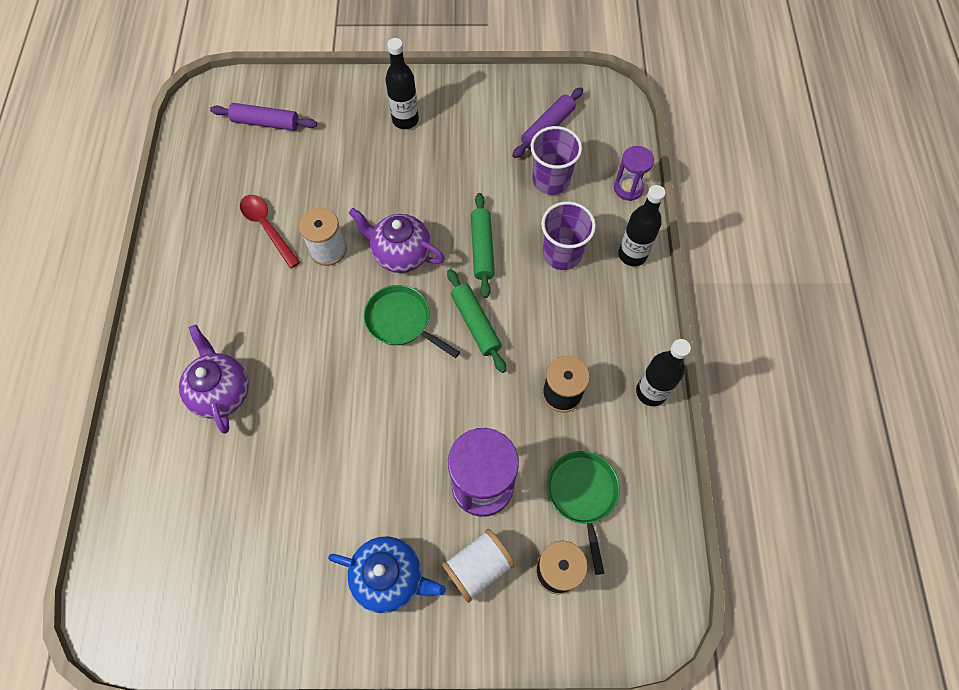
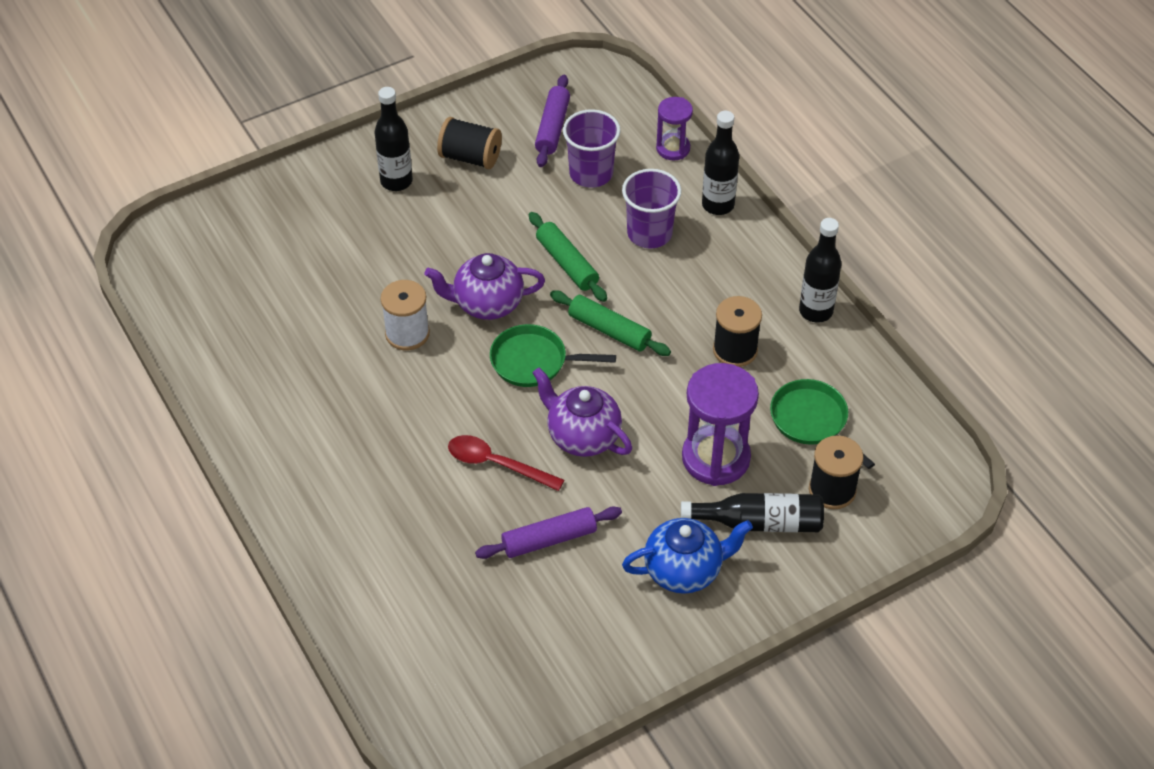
camera: 30 degrees left, 15 degrees down
purple teapot [179,325,249,433] -> purple teapot moved to [533,367,632,457]
purple rolling pin [210,103,317,131] -> purple rolling pin moved to [475,506,622,559]
red spoon [240,195,300,268] -> red spoon moved to [448,435,564,491]
white spool [442,529,515,603] -> black bottle [681,493,824,532]
none -> black spool [437,117,502,169]

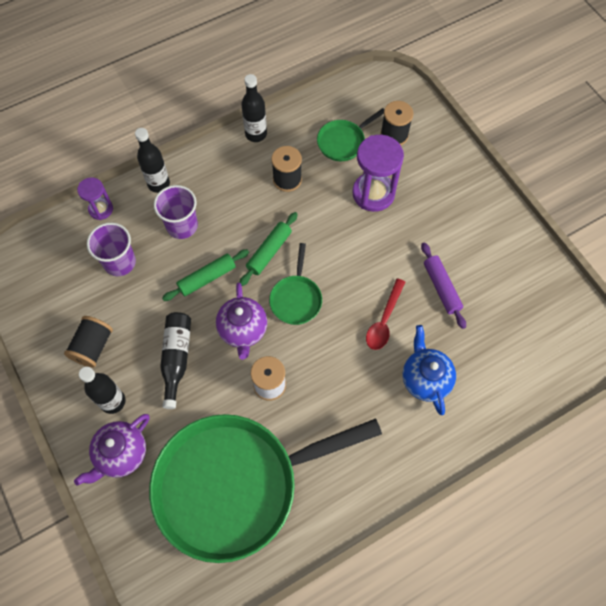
camera: 90 degrees left, 15 degrees up
purple teapot [533,367,632,457] -> purple teapot moved to [74,414,149,486]
purple rolling pin [535,75,570,167] -> none
blue teapot [622,518,753,594] -> blue teapot moved to [402,325,456,415]
black bottle [681,493,824,532] -> black bottle moved to [160,312,191,409]
none -> green pan [149,414,382,563]

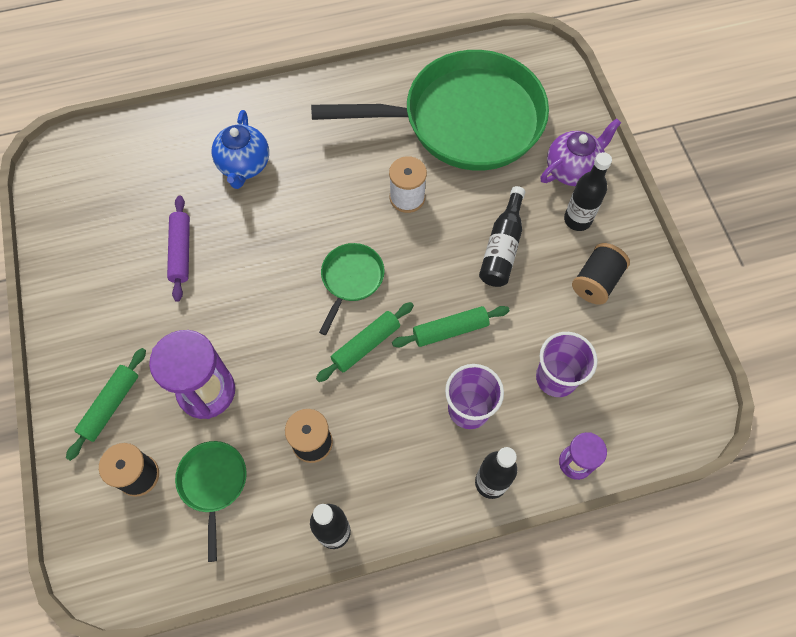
camera: 165 degrees left, 0 degrees up
purple teapot [216,283,267,360] -> none
green pan [317,108,384,161] -> green pan turned 75 degrees counterclockwise [175,441,247,562]
red spoon [366,278,405,350] -> none
none -> green rolling pin [66,348,146,461]

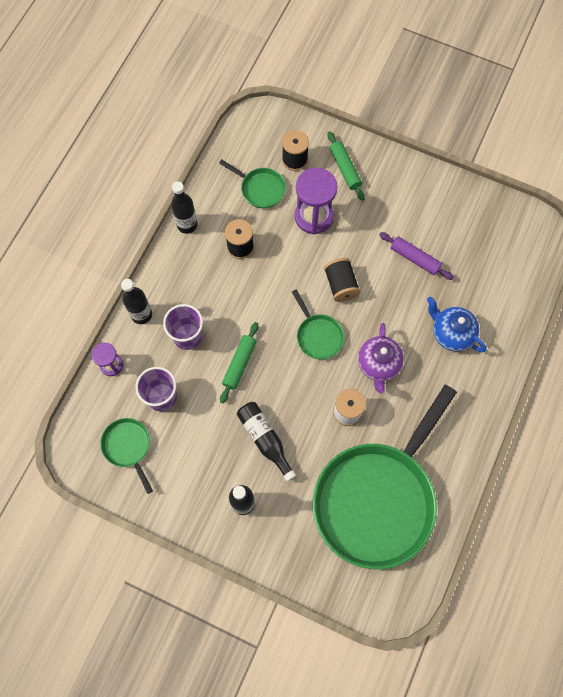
camera: 130 degrees right, 5 degrees up
green rolling pin [316,302,414,382] -> none
purple teapot [540,118,621,186] -> purple teapot moved to [358,323,404,394]
black spool [572,243,630,305] -> black spool moved to [324,258,360,302]
none -> green pan [100,418,153,494]

